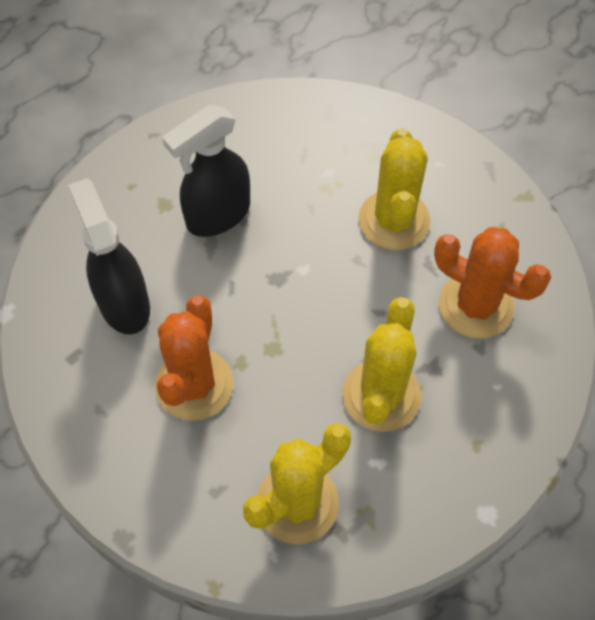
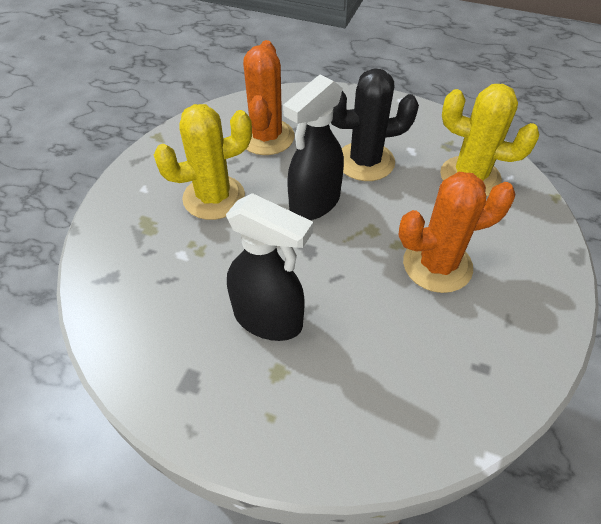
camera: 115 degrees left, 10 degrees down
black spray bottle [68,178,150,334] -> black spray bottle moved to [283,75,344,220]
yellow cactus [342,297,421,432] -> black cactus [331,68,419,181]

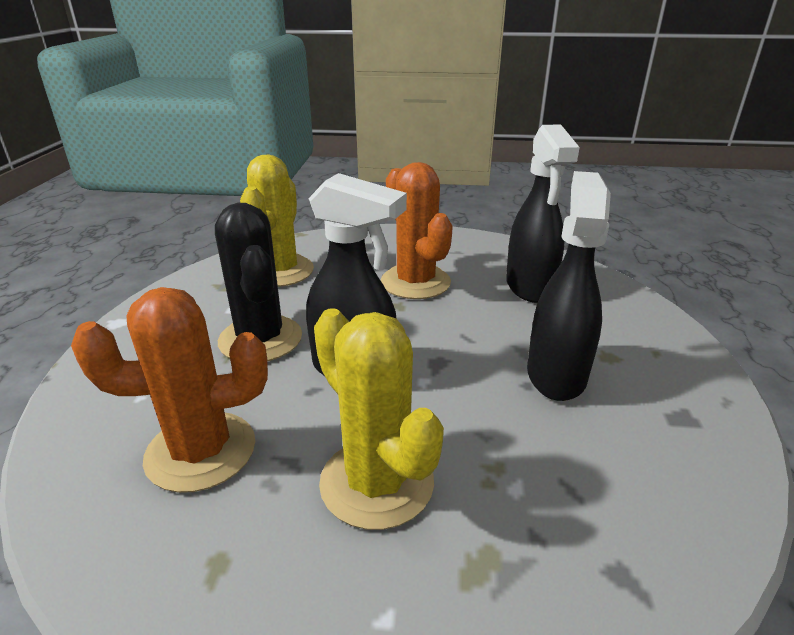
camera: 105 degrees left, 20 degrees down
none -> black spray bottle [506,124,580,303]

